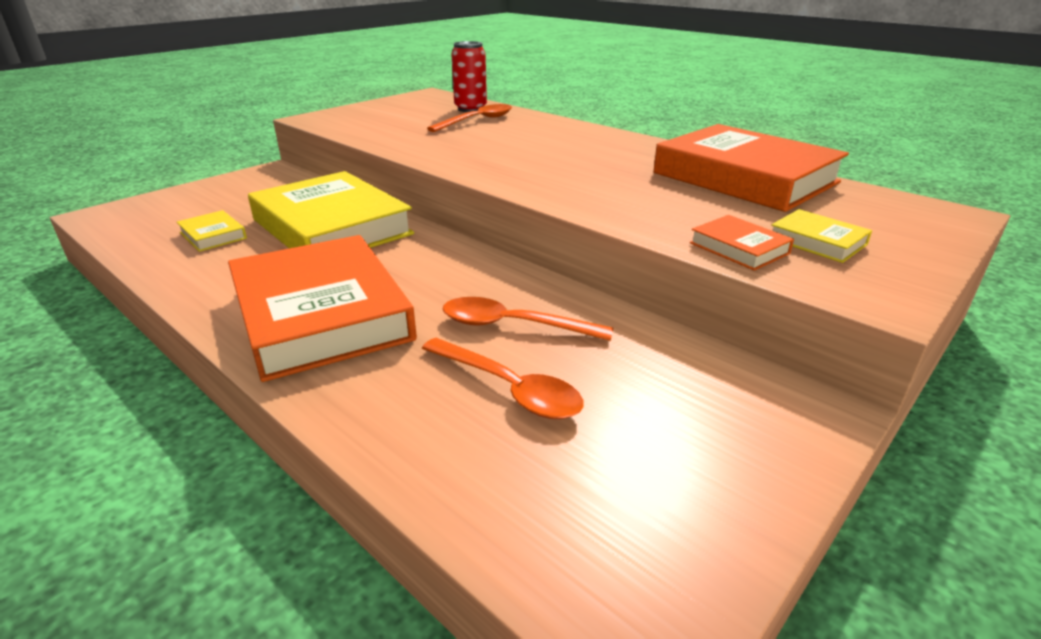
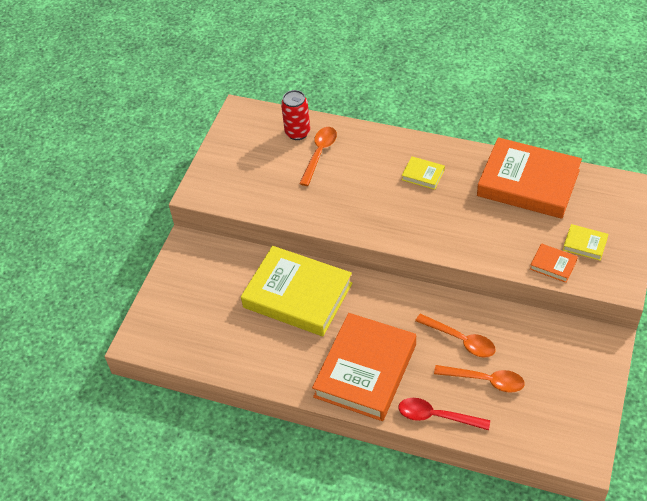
camera: 20 degrees left, 20 degrees up
yellow book [177,210,247,252] -> yellow book moved to [402,156,445,190]
orange book [228,235,417,382] -> orange book turned 75 degrees clockwise [312,313,416,421]
orange spoon [442,297,613,341] -> orange spoon turned 135 degrees counterclockwise [415,314,496,358]
none -> red spoon [398,398,490,430]

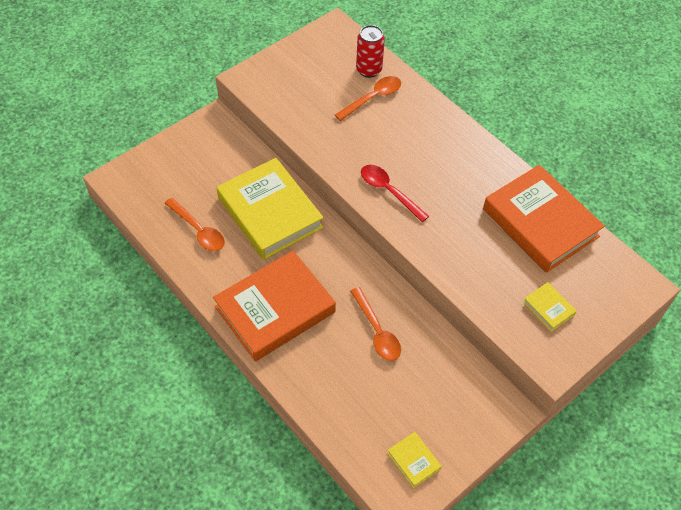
camera: 25 degrees right, 5 degrees up
red spoon [398,398,490,430] -> red spoon moved to [361,165,429,222]
yellow book [402,156,445,190] -> yellow book moved to [388,432,442,488]
orange spoon [434,365,525,393] -> orange spoon moved to [164,198,225,251]
orange book [530,243,578,283] -> none

